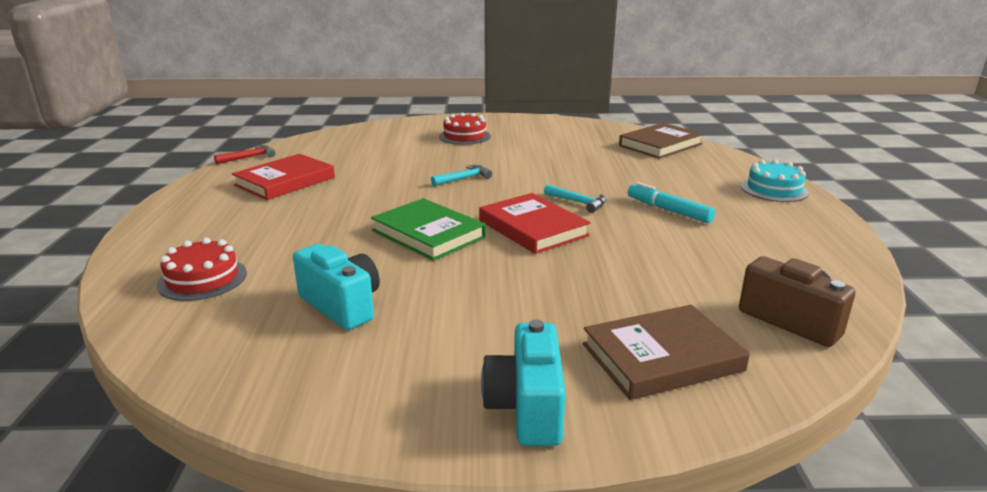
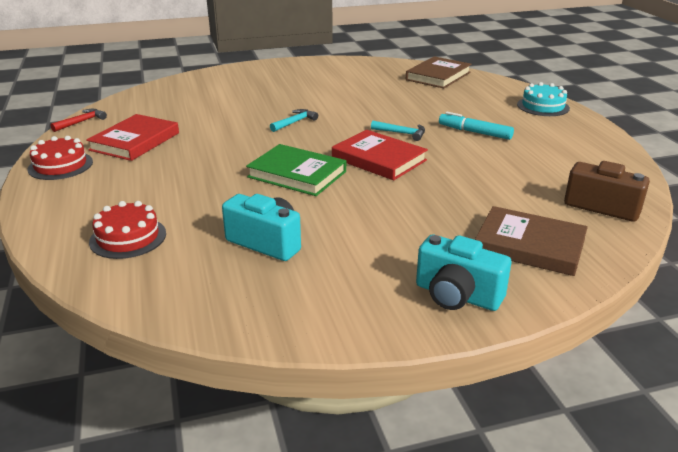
camera: 15 degrees left, 5 degrees up
red cake [439,113,491,145] -> red cake moved to [28,136,93,180]
turquoise camera [481,320,566,446] -> turquoise camera turned 45 degrees counterclockwise [416,235,511,311]
brown book [583,305,750,400] -> brown book turned 60 degrees clockwise [475,206,588,276]

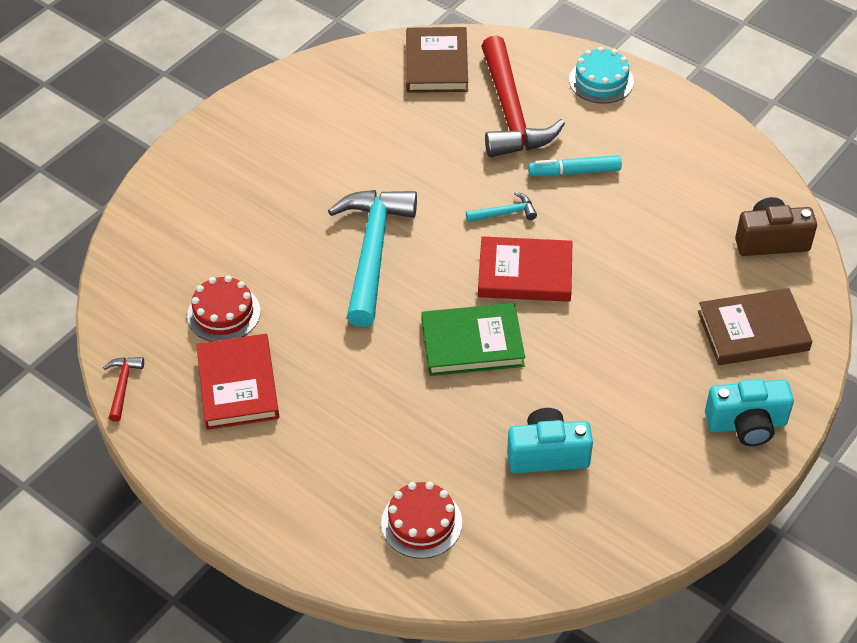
camera: 35 degrees left, 20 degrees up
red cake [28,136,93,180] -> red cake moved to [187,275,261,341]
turquoise hammer [270,109,318,132] -> turquoise hammer [328,190,417,327], size x2.38
none -> red hammer [481,36,565,157]

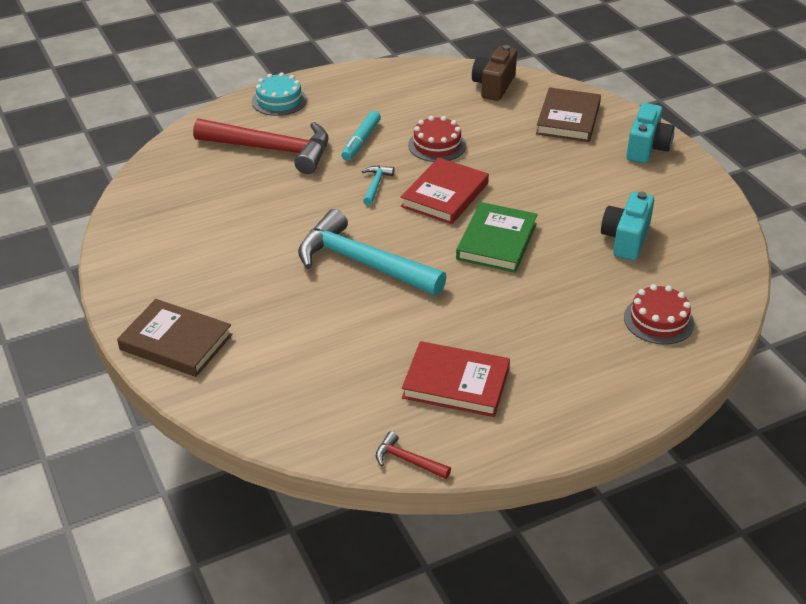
camera: 65 degrees left, 10 degrees down
red cake [187,275,261,341] -> red cake moved to [408,116,466,162]
brown book [406,27,468,93] -> brown book moved to [117,299,232,377]

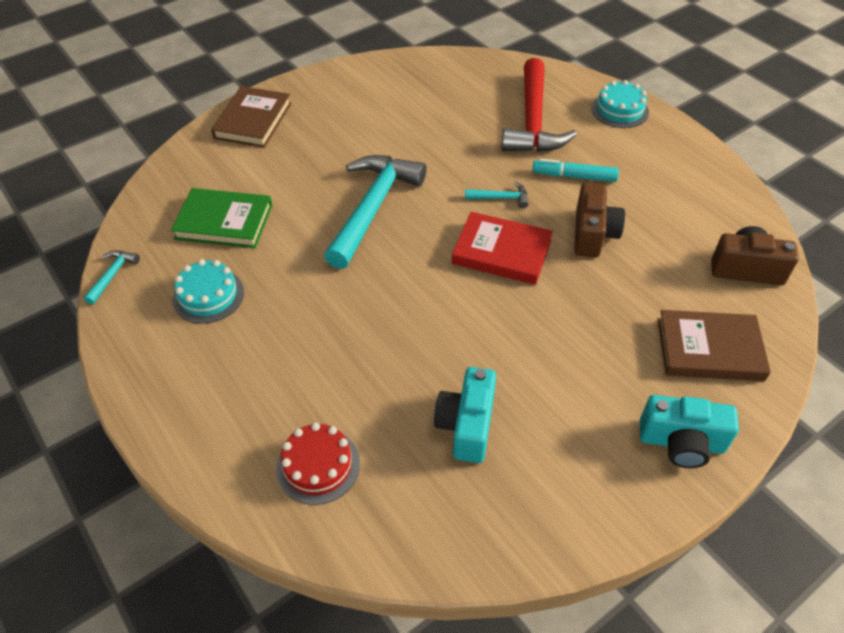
camera: 80 degrees right, 10 degrees up
red hammer [376,431,451,479] -> turquoise hammer [84,250,140,305]
red book [402,341,510,417] -> turquoise cake [173,259,244,324]
red cake [408,116,466,162] -> brown camera [574,183,625,257]
green book [456,202,538,273] -> green book moved to [171,188,272,248]
turquoise camera [601,192,654,260] -> turquoise camera turned 90 degrees counterclockwise [434,367,496,463]

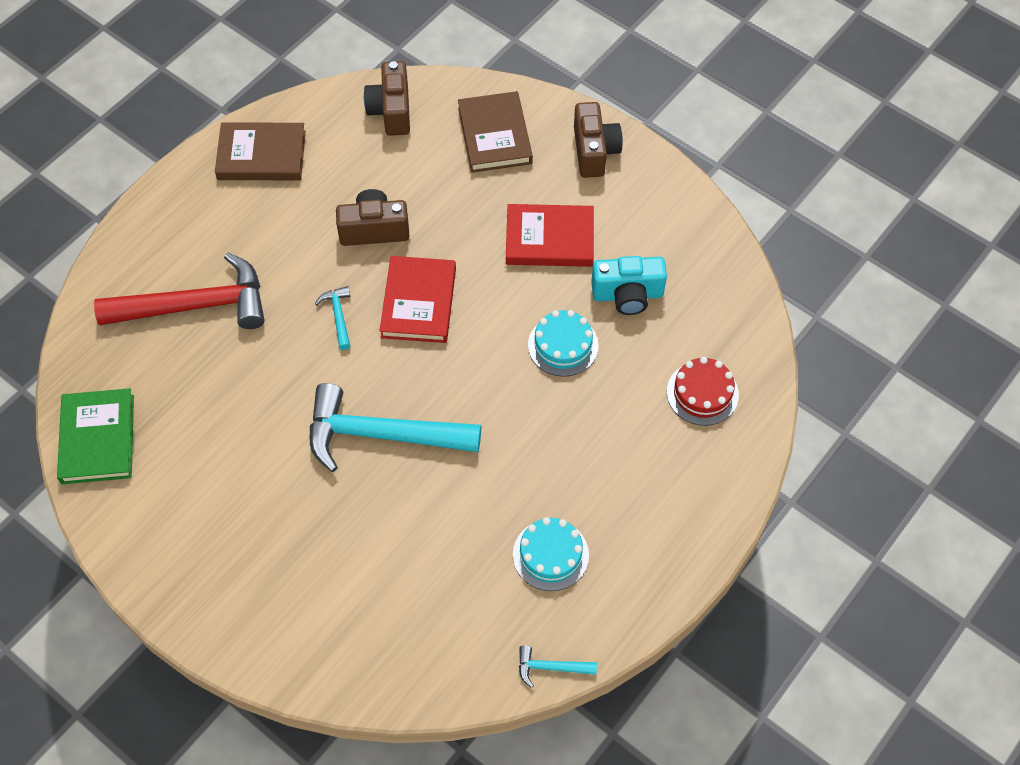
camera: 105 degrees left, 10 degrees up
green book [171,188,272,248] -> green book moved to [57,388,134,484]
brown book [211,86,292,148] -> brown book moved to [215,122,306,180]
turquoise marker [532,159,619,182] -> none
turquoise cake [591,80,649,128] -> turquoise cake moved to [528,310,599,377]
turquoise camera [640,395,739,468] -> brown camera [574,102,623,178]
none -> red book [506,204,594,267]

